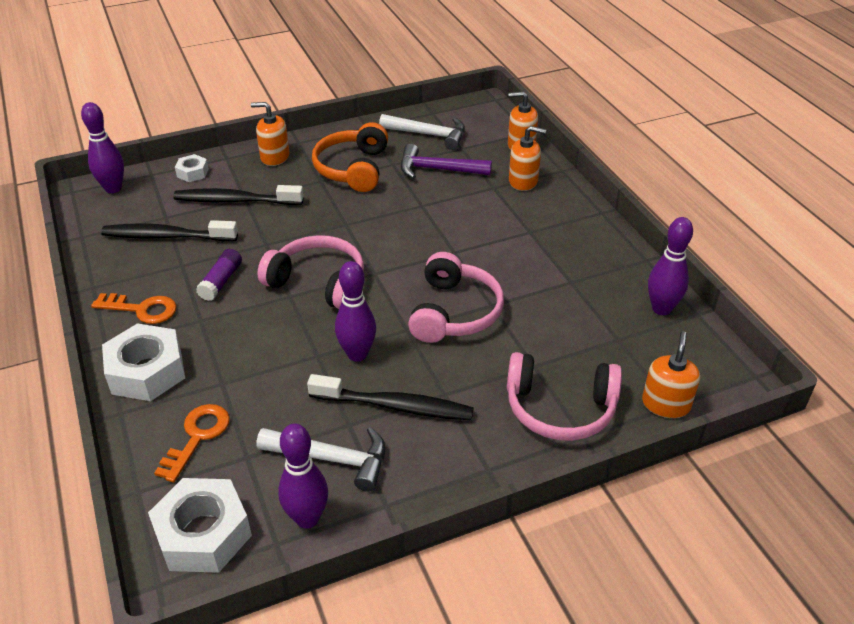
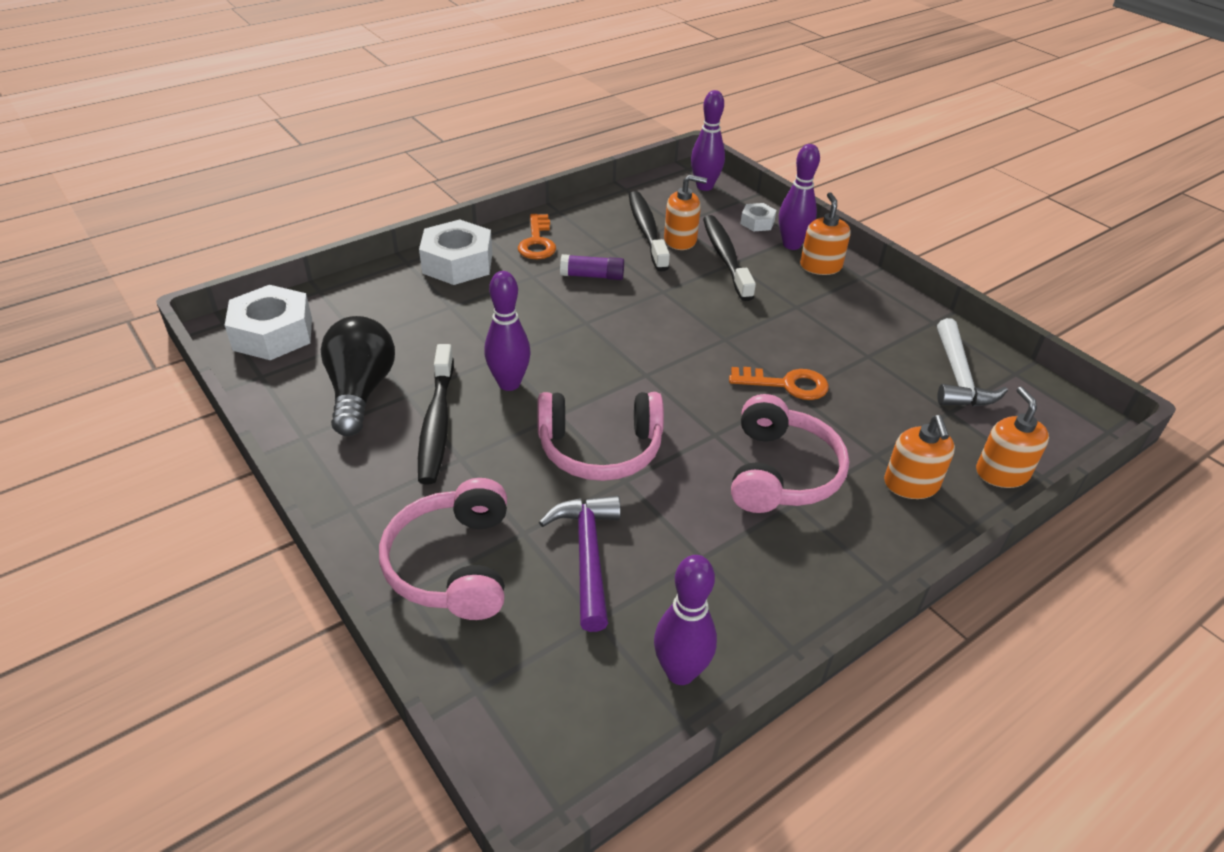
camera: 75 degrees right, 0 degrees up
orange key [154,404,230,482] -> orange key moved to [729,367,829,400]
pink headphones [257,235,364,309] -> pink headphones moved to [731,394,849,513]
white hammer [257,427,386,492] -> black light bulb [321,316,395,436]
purple bowling pin [278,423,328,529] -> purple bowling pin moved to [779,144,820,250]
orange headphones [312,122,388,192] -> none
purple hammer [401,144,492,179] -> purple hammer moved to [539,495,621,632]
orange soap dispenser [642,331,700,418] -> orange soap dispenser moved to [664,175,707,250]

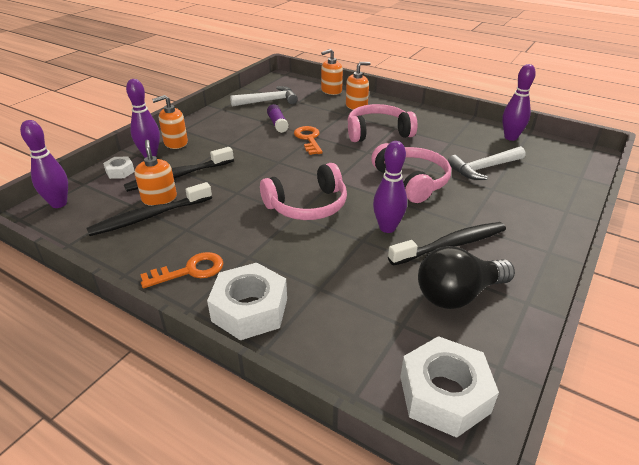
camera: 110 degrees left, 5 degrees down
pink headphones [379,478,507,620] -> pink headphones moved to [260,163,347,220]
purple hammer [539,495,621,632] -> white hammer [448,146,525,180]
purple glue stick [560,254,624,280] -> purple glue stick moved to [267,104,289,133]

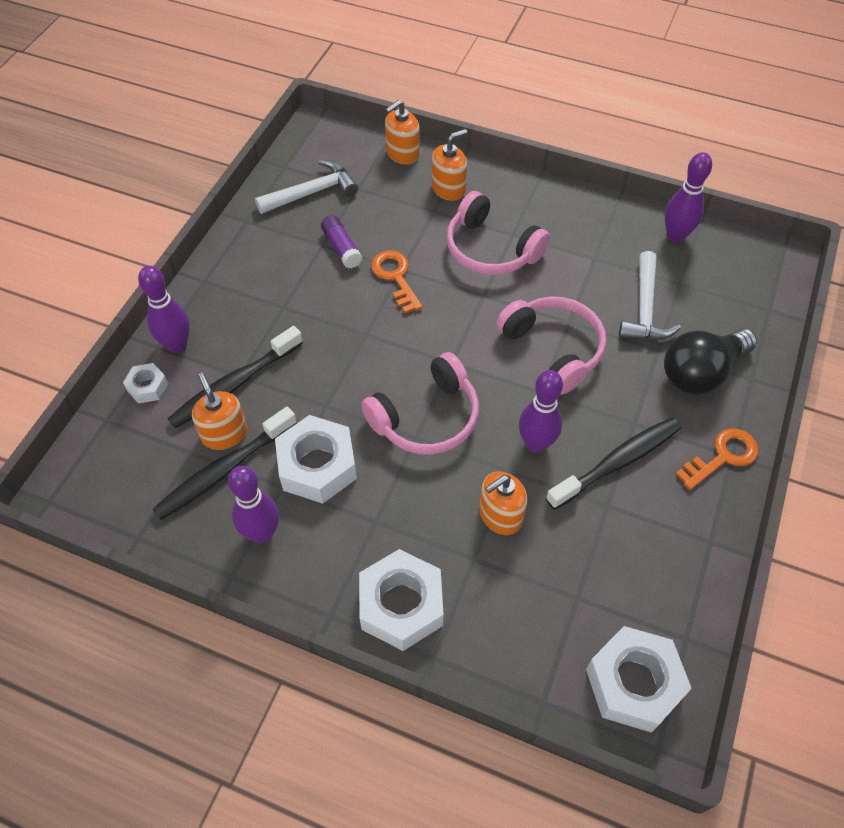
camera: 10 degrees left, 20 degrees up
purple bowling pin [20,120,68,208] -> purple bowling pin moved to [228,466,279,544]
orange key [140,252,224,288] -> orange key moved to [676,428,758,490]
orange soap dispenser [152,95,188,149] -> orange soap dispenser moved to [479,471,527,535]
pink headphones [348,104,418,142] -> pink headphones turned 120 degrees counterclockwise [446,191,550,275]
black light bulb [418,246,515,309] -> black light bulb moved to [664,329,757,394]
white hammer [448,146,525,180] -> white hammer turned 45 degrees counterclockwise [619,251,681,341]
none -> white nut [275,415,357,504]

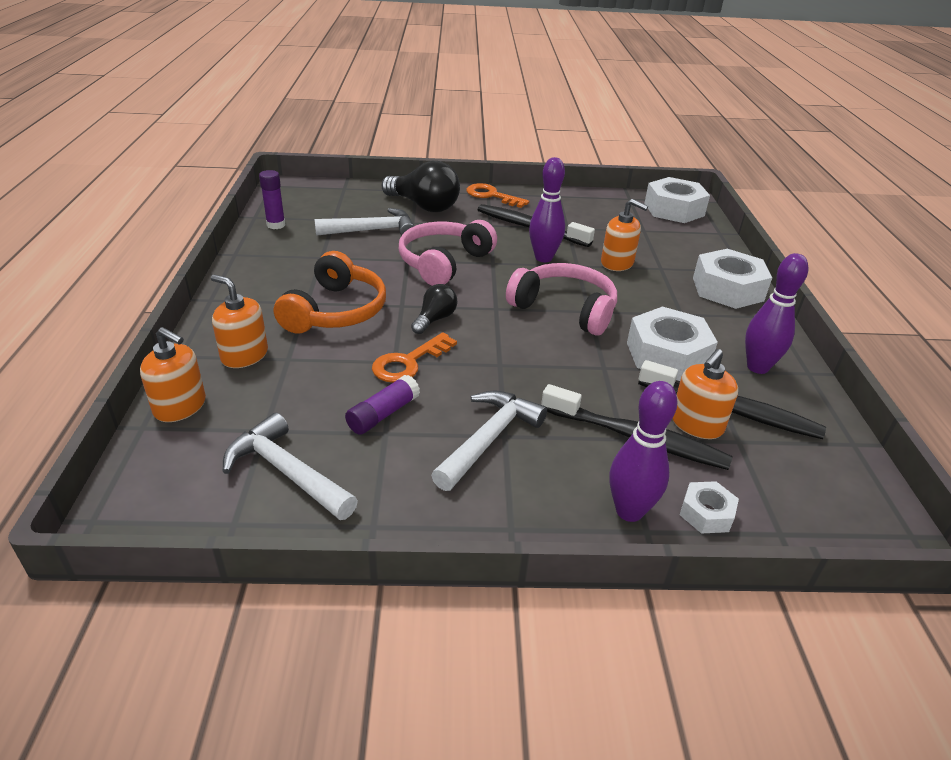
camera: 115 degrees left, 20 degrees down
pink headphones [446,191,550,275] -> orange headphones [274,251,386,334]
purple bowling pin [665,152,712,243] -> purple glue stick [259,170,285,229]
none -> black light bulb [411,284,457,334]
none -> white hammer [431,390,547,491]

